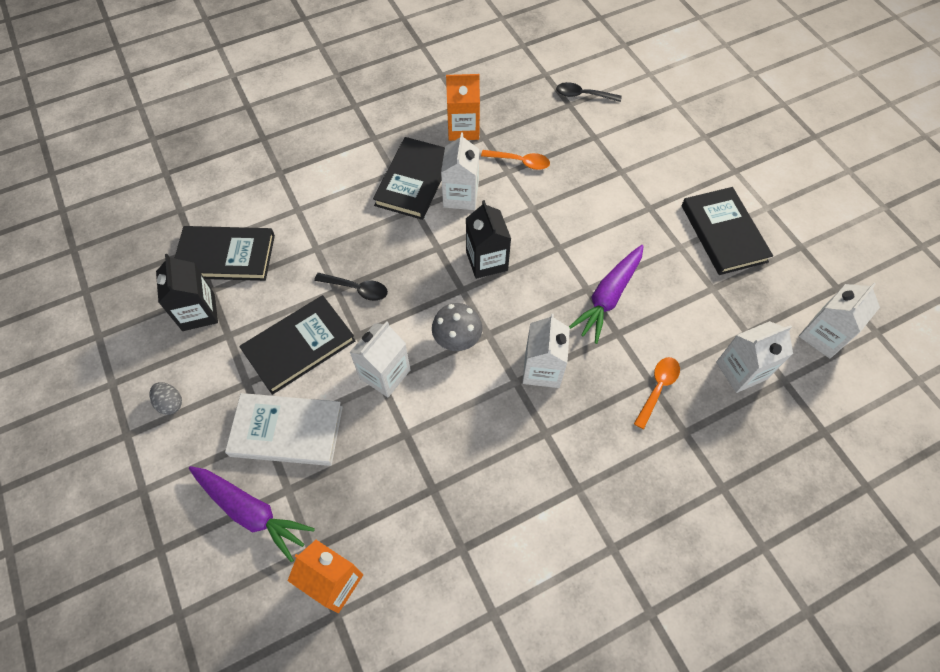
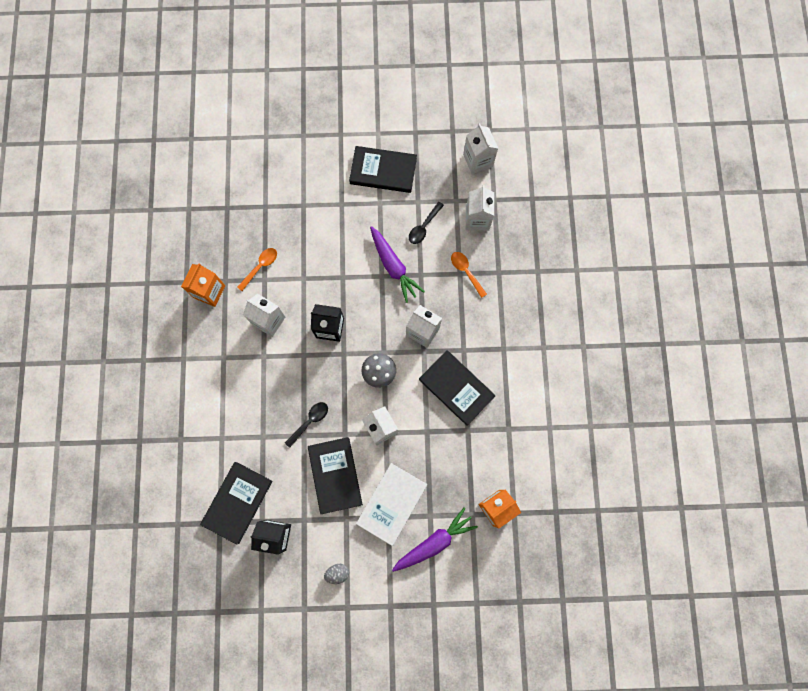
camera: 65 degrees left, 15 degrees up
black book [373,137,445,220] -> black book moved to [419,350,495,426]
black spoon [556,82,622,102] -> black spoon moved to [409,202,444,244]

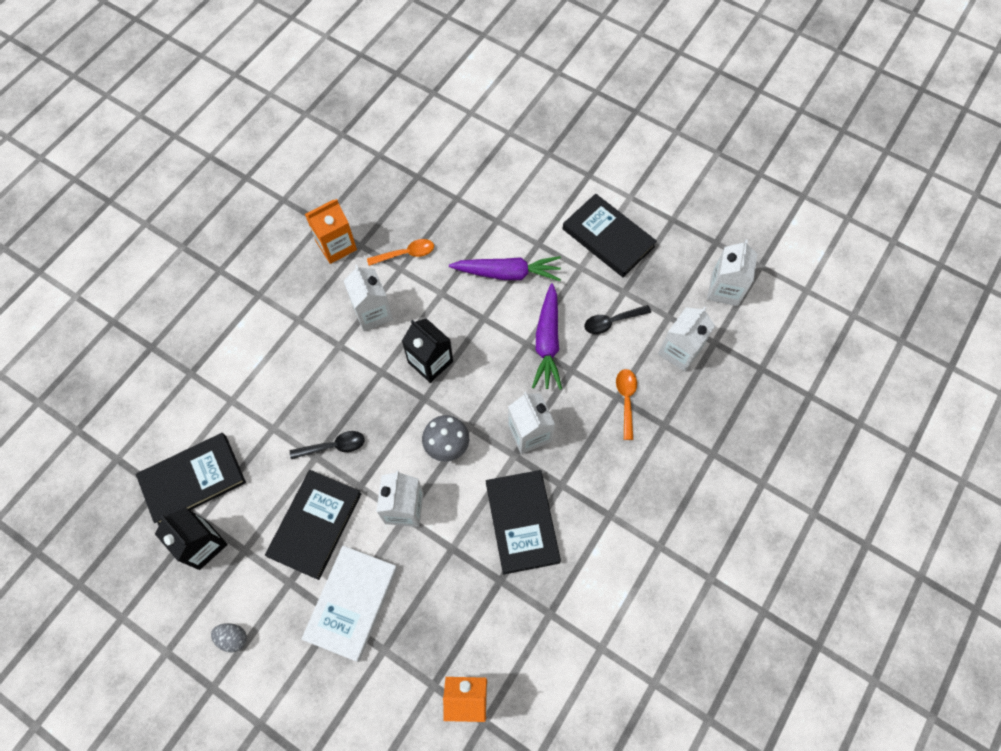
camera: 35 degrees right, 10 degrees down
white book [356,463,427,546] -> white book turned 45 degrees counterclockwise [301,546,397,662]
purple carrot [392,507,478,572] -> purple carrot moved to [449,256,561,281]

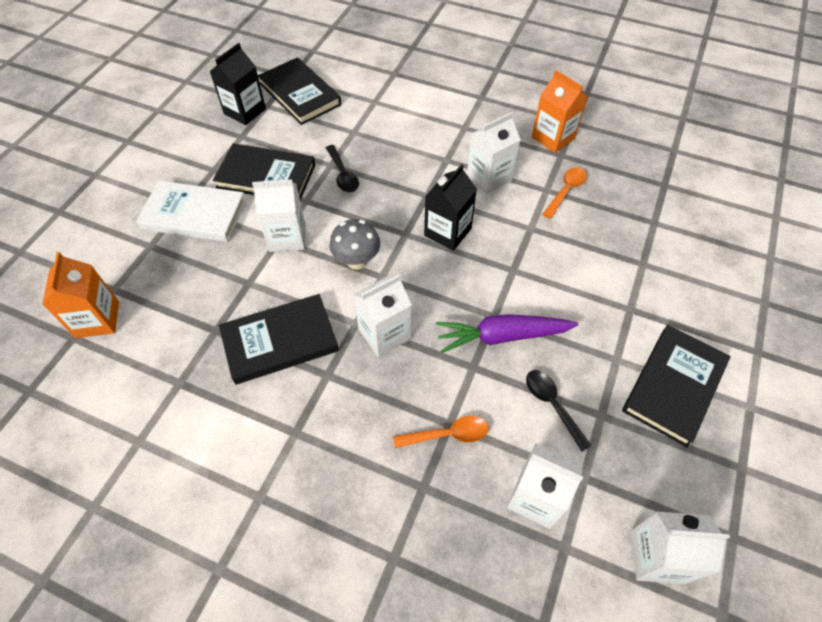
camera: 80 degrees right, 10 degrees down
grey egg [211,623,247,653] -> none
orange spoon [367,239,434,266] -> orange spoon turned 120 degrees counterclockwise [542,167,587,219]
purple carrot [449,256,561,281] -> none

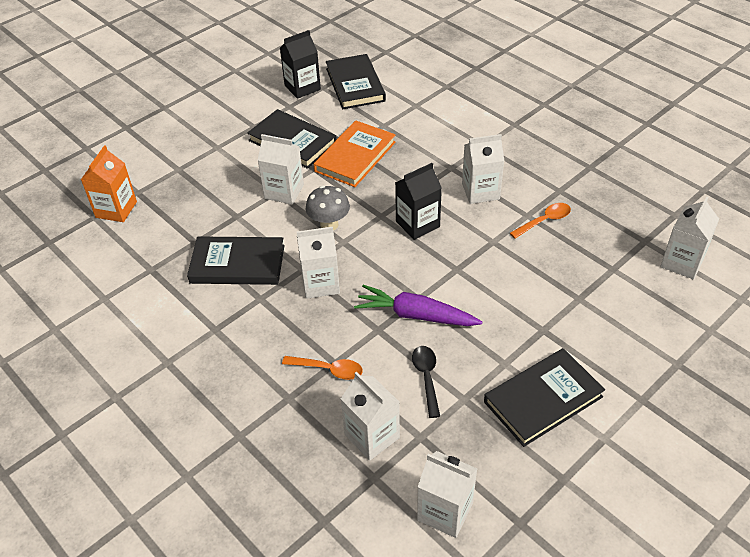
camera: 25 degrees right, 10 degrees down
white book [136,181,246,242] -> none
black spoon [326,145,359,192] -> orange book [313,120,396,187]
orange carton [532,70,588,153] -> none
none -> white carton [660,196,719,279]

